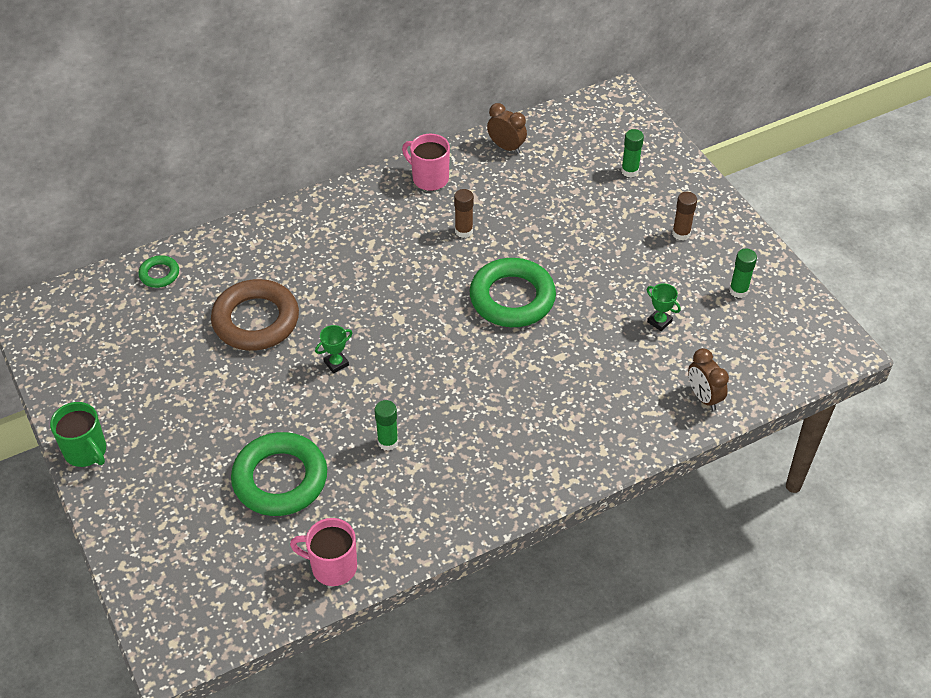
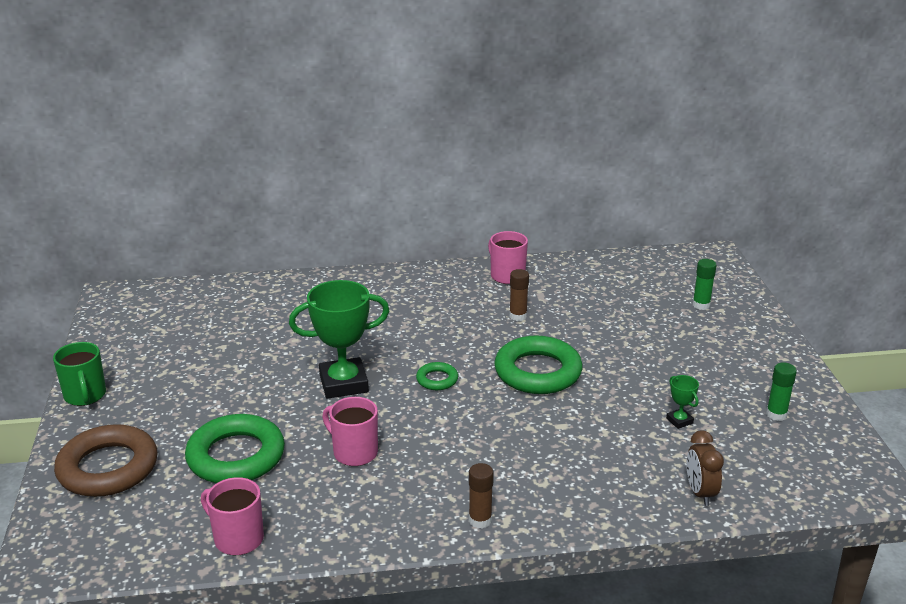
camera: 20 degrees right, 20 degrees down
green ring [139,255,179,288] -> green ring moved to [416,362,458,390]
brown ring [211,279,299,351] -> brown ring moved to [54,424,158,497]
green trophy [315,325,352,373] -> green trophy [289,280,389,399], size x2.31
green glue stick [374,400,398,451] -> pink mug [322,397,378,466]
brown clock [487,103,527,154] -> none
brown glue stick [672,192,697,241] -> brown glue stick moved to [469,463,494,528]

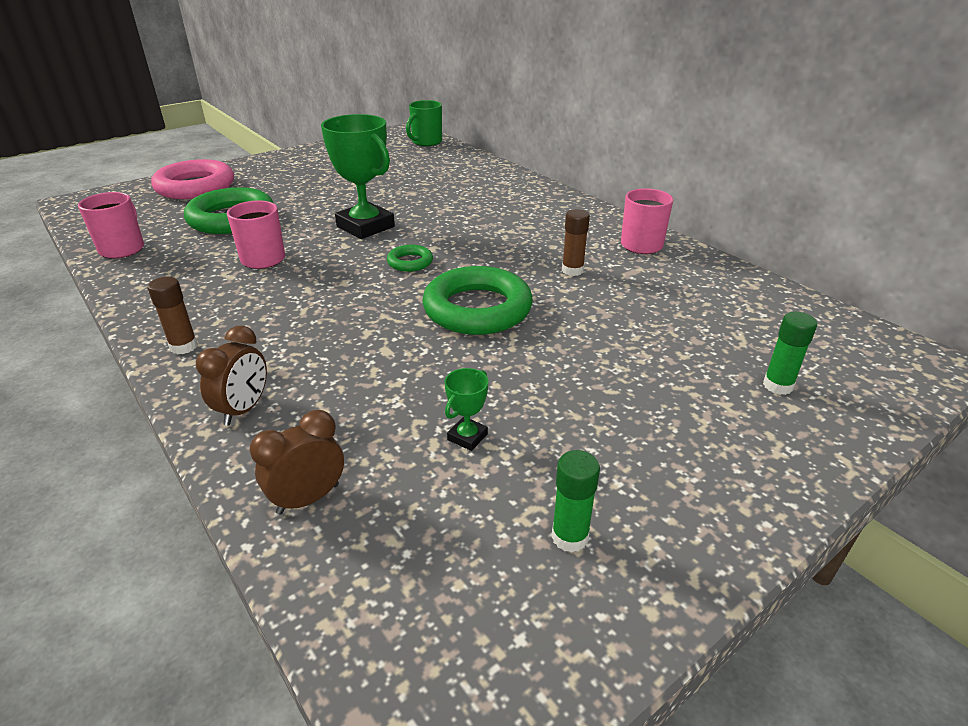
camera: 60 degrees right, 5 degrees up
green mug [53,342,106,406] -> green mug moved to [406,100,442,146]
brown ring [54,424,158,497] -> pink ring [151,159,234,199]
none -> brown clock [196,326,267,426]

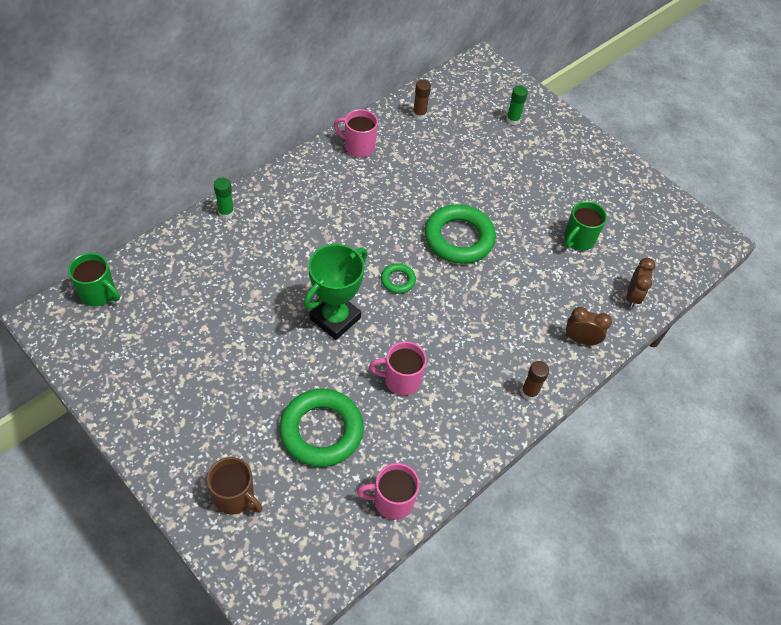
camera: 100 degrees left, 20 degrees up
pink ring [151,159,234,199] -> brown mug [207,457,262,515]
brown clock [250,410,344,515] -> brown clock turned 120 degrees counterclockwise [627,258,656,308]
green trophy [444,368,488,451] -> green mug [564,201,607,250]
green glue stick [551,450,600,553] -> green glue stick moved to [214,178,234,219]
brown glue stick [562,209,590,276] -> brown glue stick moved to [413,80,431,120]

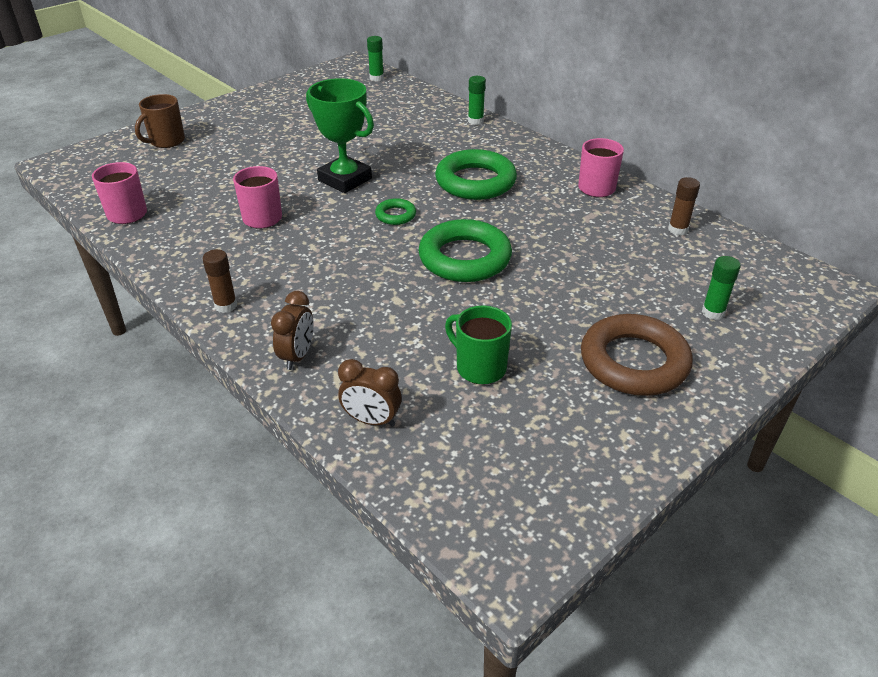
camera: 95 degrees right, 15 degrees down
green mug [68,253,120,306] -> green glue stick [367,36,384,81]
green ring [279,389,364,467] -> green ring moved to [435,149,517,200]
none -> brown ring [581,314,693,396]

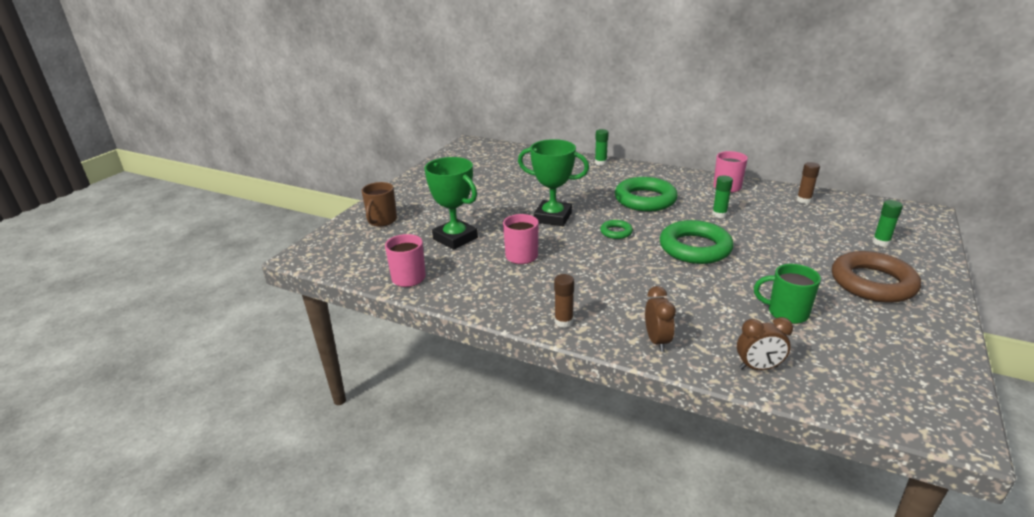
camera: 20 degrees left, 10 degrees down
green glue stick [367,36,384,81] -> green glue stick moved to [712,175,733,218]
none -> green trophy [424,157,478,250]

